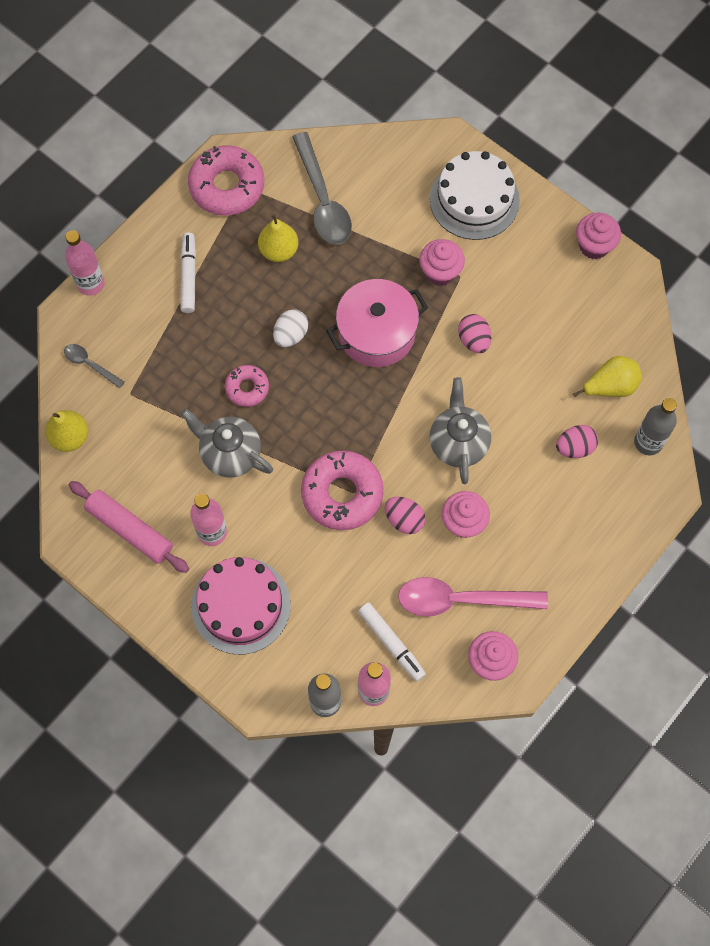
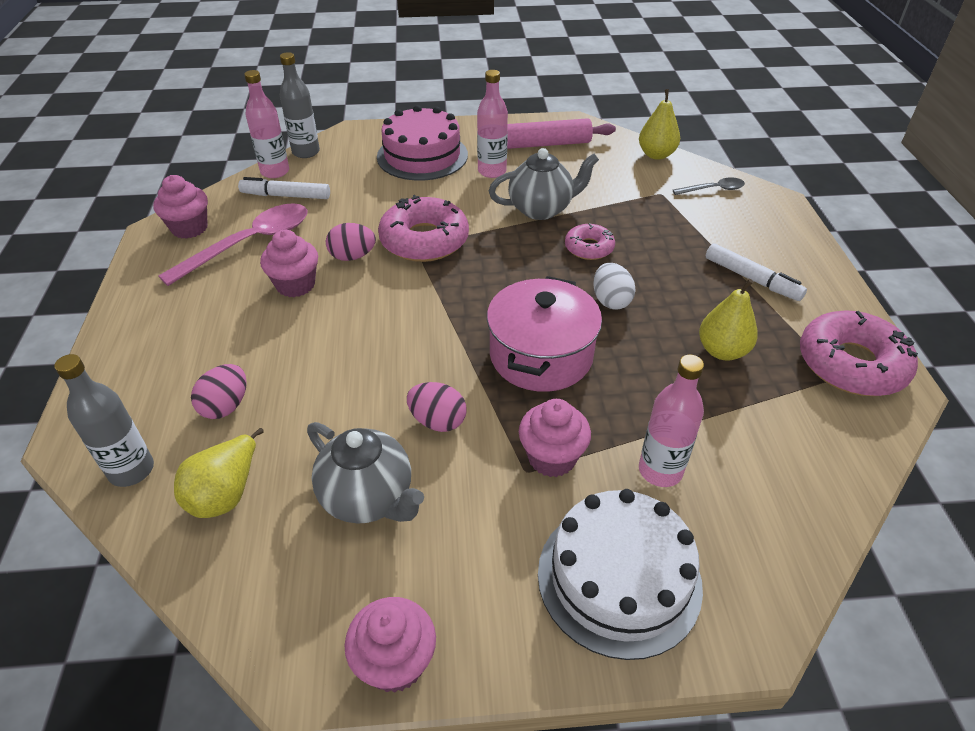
camera: 135 degrees right, 25 degrees down
pink bottle [65,230,104,296] -> pink bottle moved to [639,355,704,487]
grey spoon [292,132,352,245] -> none
grey teapot [430,377,491,484] -> grey teapot moved to [307,422,424,524]

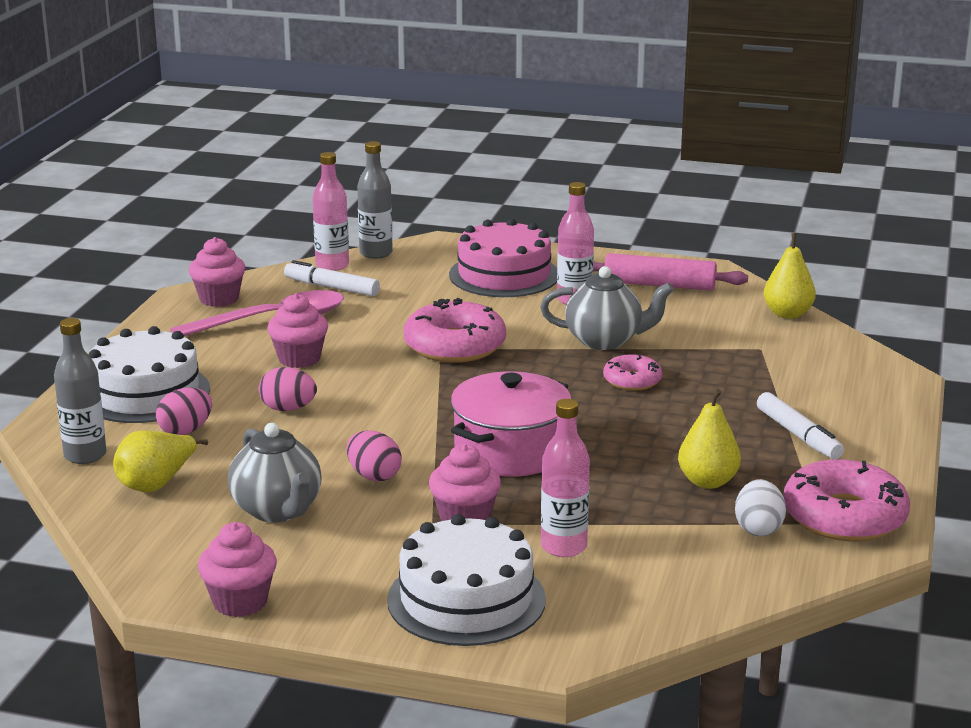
camera: 20 degrees right, 20 degrees down
pink egg [326,223,376,261] -> pink egg moved to [259,367,317,411]
white egg [593,263,636,309] -> white egg moved to [735,479,786,536]
grey spoon [673,177,745,195] -> none
none -> white cake [89,326,210,423]

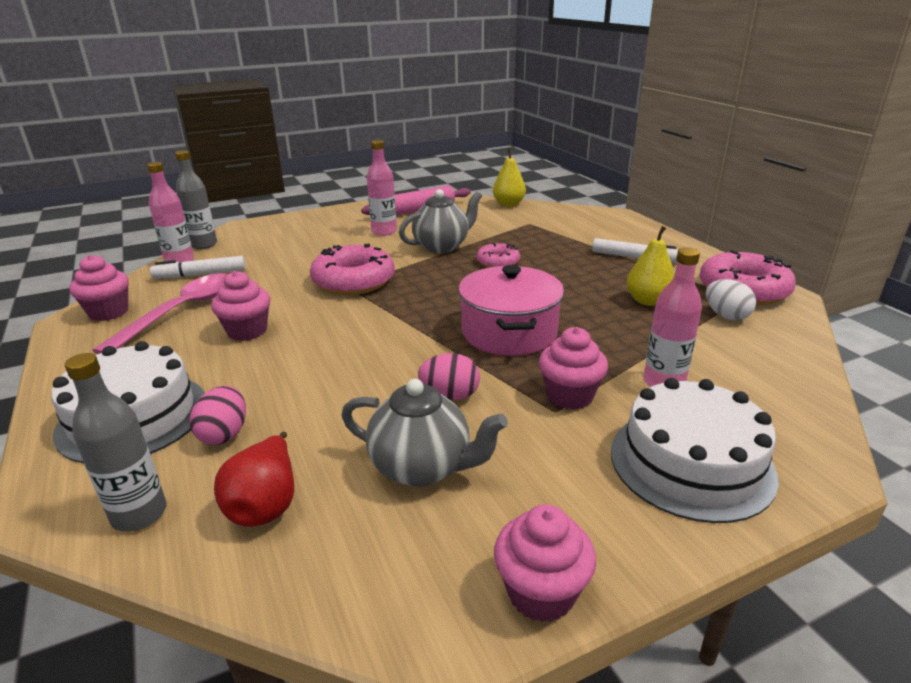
camera: 40 degrees left, 5 degrees up
yellow pear [113,430,208,492] -> red pear [214,432,294,527]
pink egg [259,367,317,411] -> none
pink cake [449,218,557,297] -> none

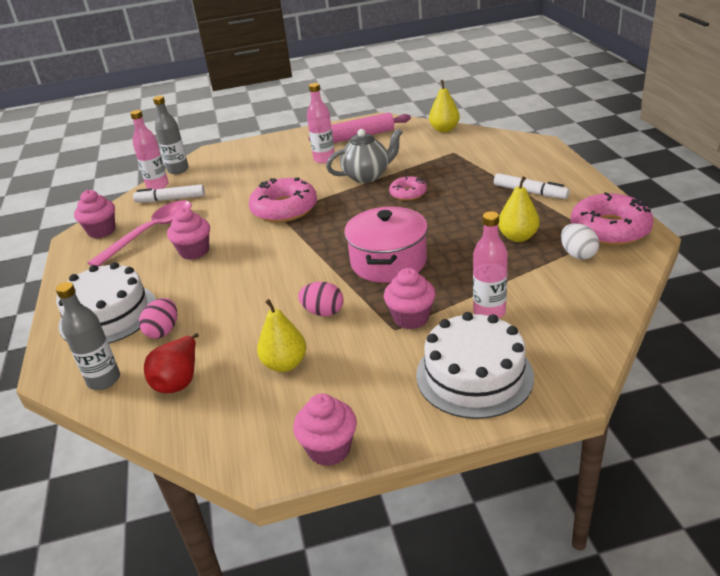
camera: 15 degrees right, 5 degrees up
grey teapot [342,379,508,487] -> yellow pear [257,299,306,372]

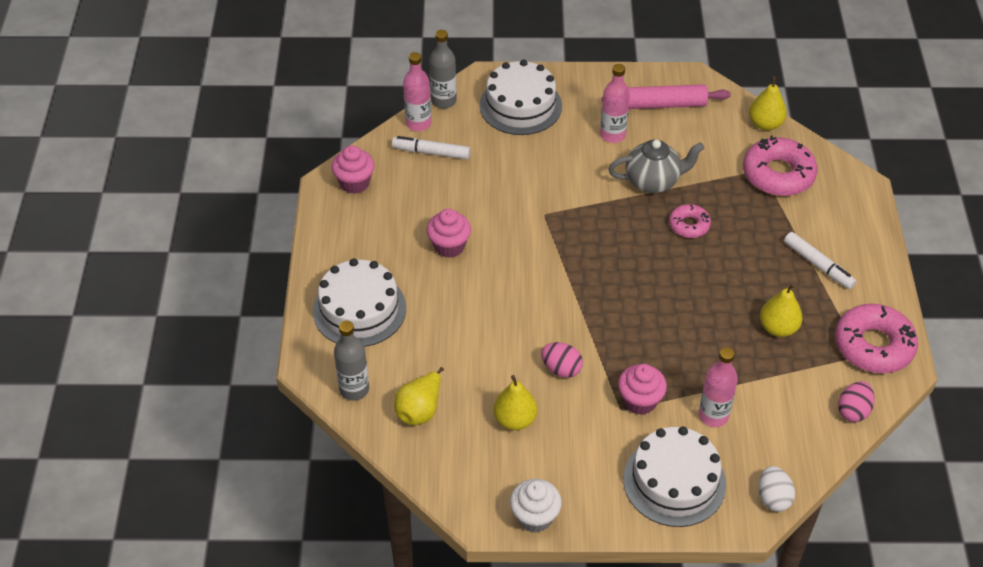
camera: 10 degrees right, 15 degrees up
pink spoon [88,200,192,267] -> none
pink egg [139,298,177,338] -> pink egg moved to [838,381,875,422]
red pear [144,333,199,393] -> yellow pear [394,367,444,425]
pink donut [249,177,317,222] -> pink donut moved to [743,136,817,196]
pink cupcake [293,394,357,466] -> white cupcake [510,479,562,532]
pink pot [344,206,428,283] -> none
white egg [561,223,599,260] -> white egg moved to [758,466,795,512]
none -> white cake [479,60,562,135]

